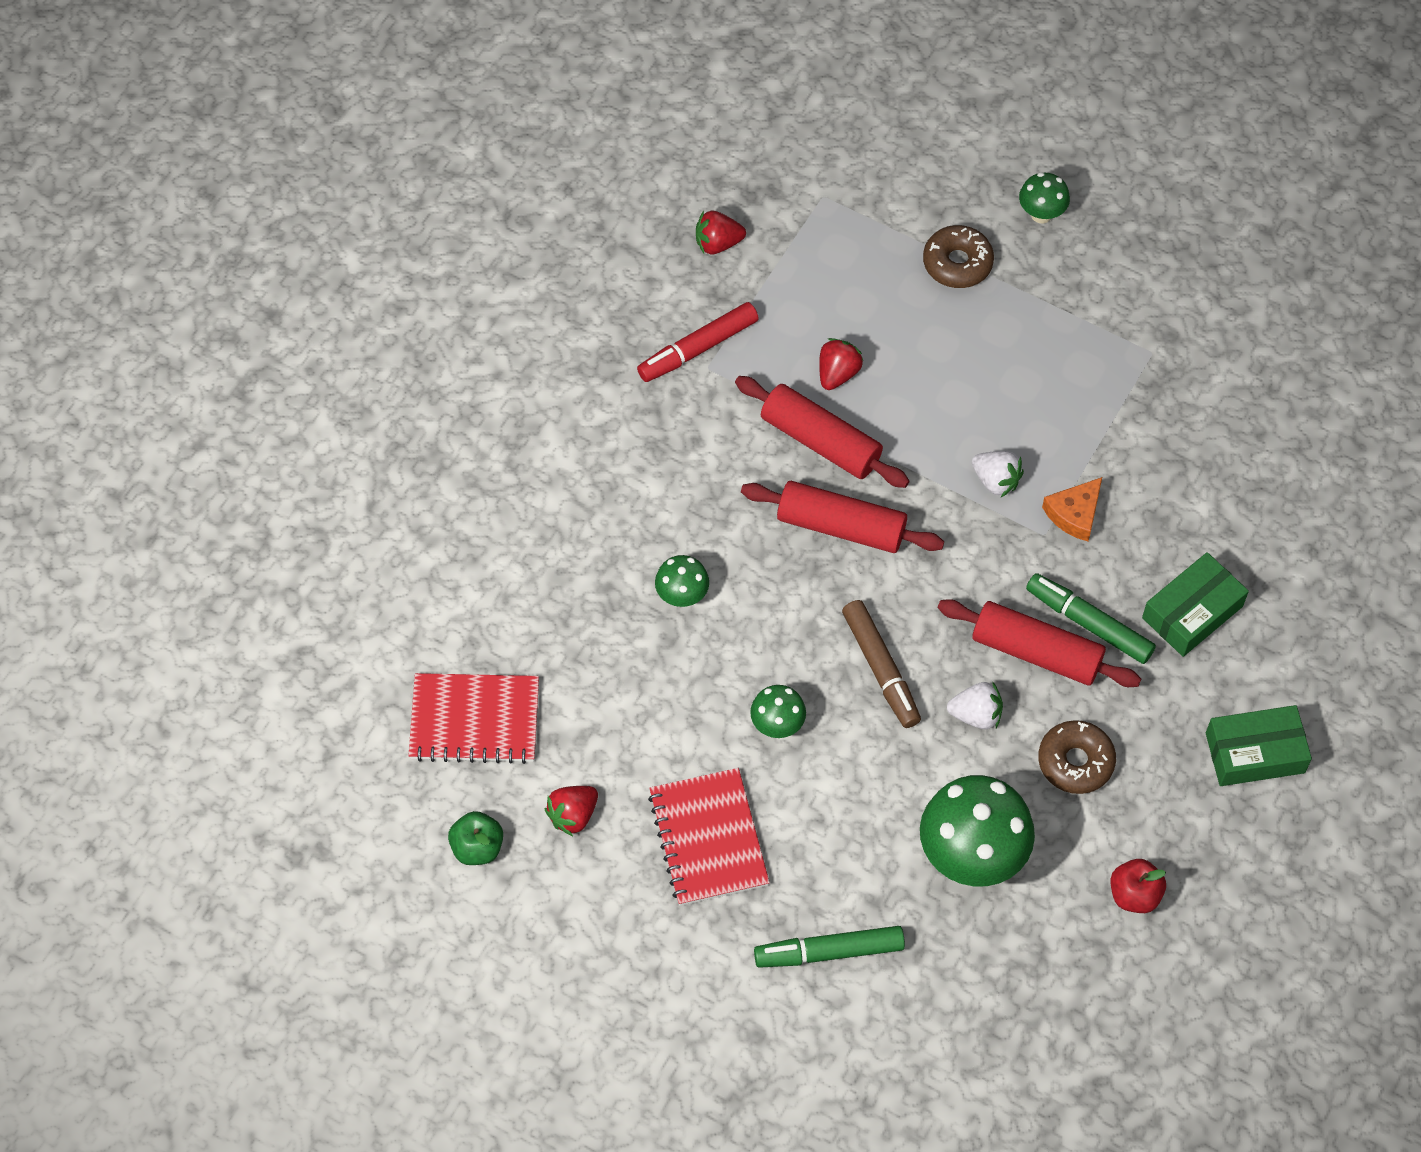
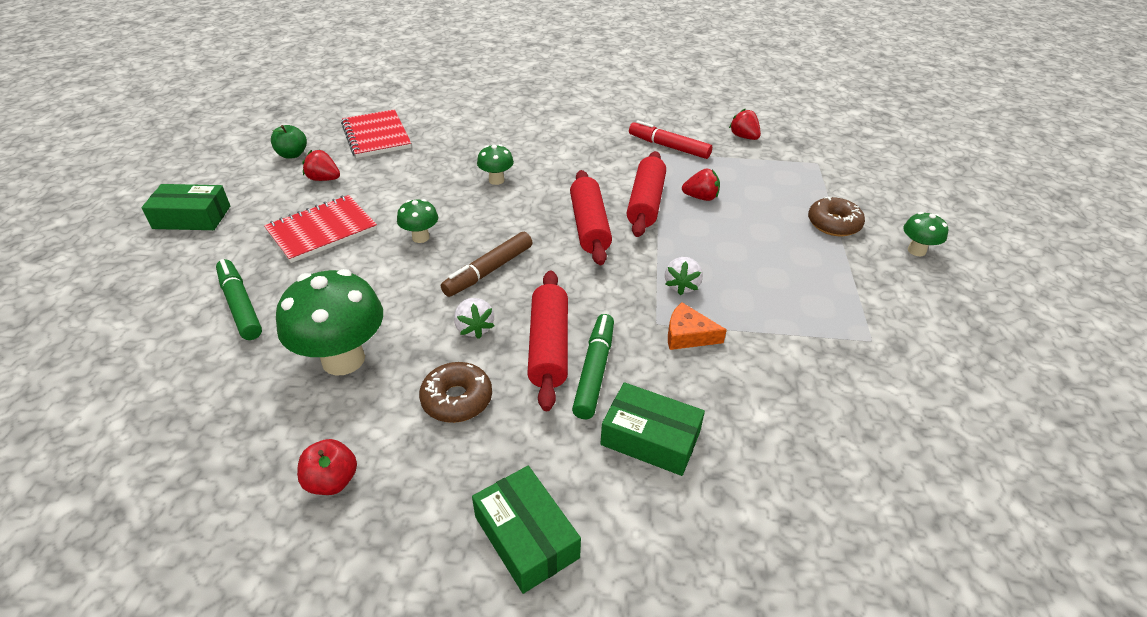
camera: 65 degrees right, 20 degrees down
none -> green box [141,184,230,230]

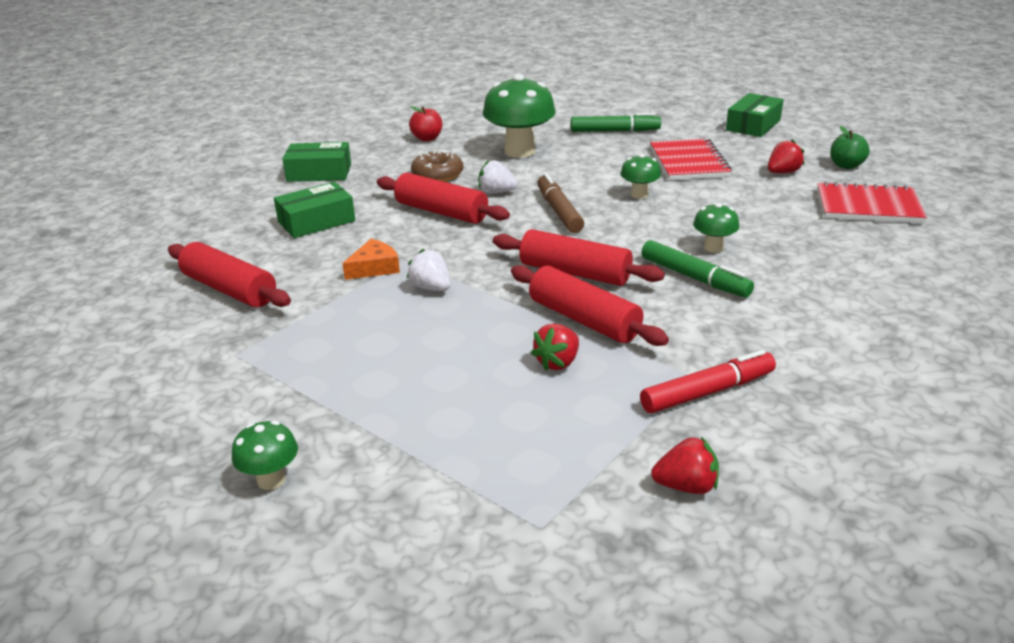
camera: 125 degrees right, 10 degrees down
green marker [572,314,614,419] -> green marker moved to [641,240,754,298]
brown donut [808,197,865,236] -> none
none -> red rolling pin [168,242,291,307]

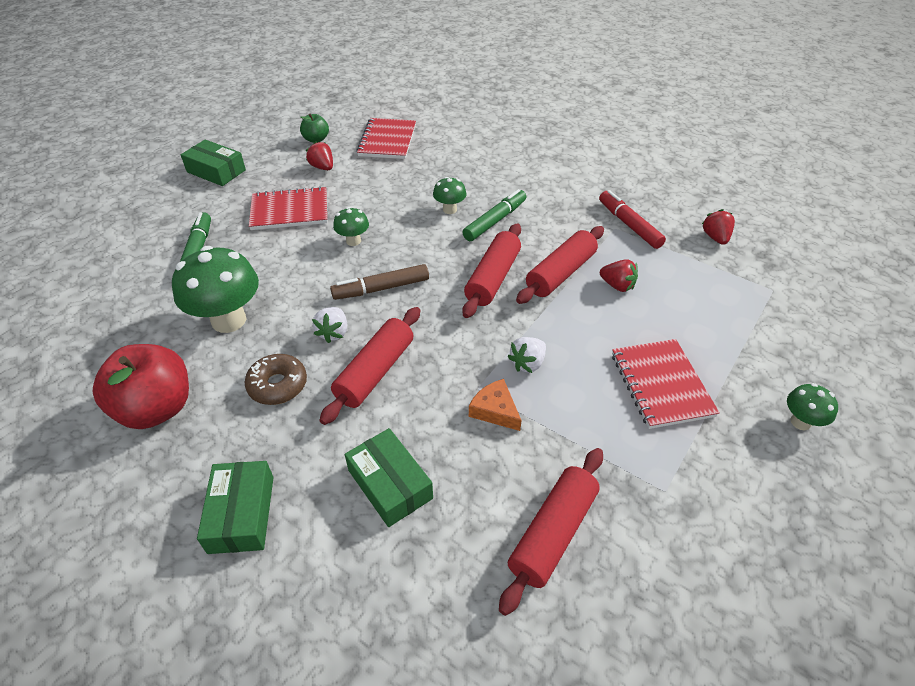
camera: 95 degrees left, 15 degrees up
red apple [409,106,442,141] -> red apple [93,344,189,429], size x1.96
none -> red notebook [612,339,720,429]

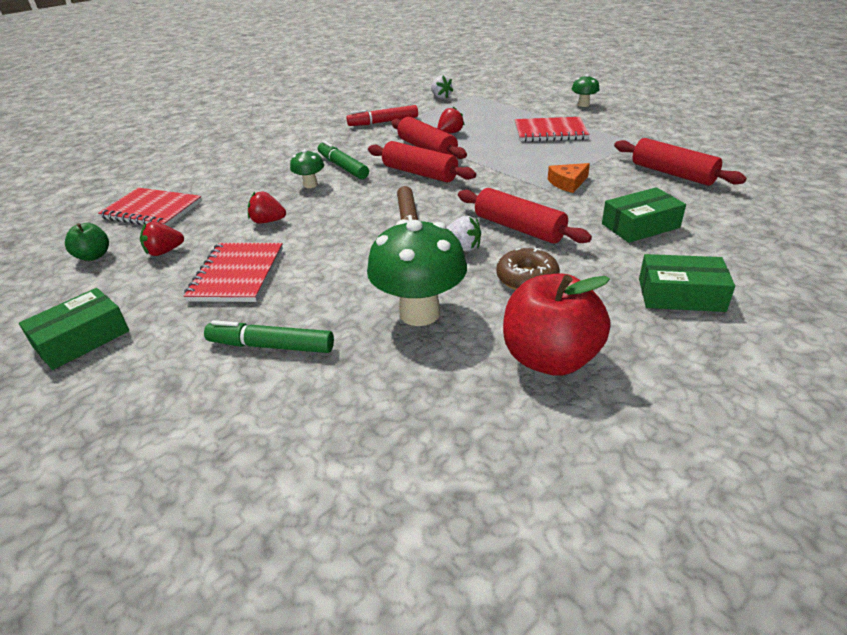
camera: 75 degrees left, 10 degrees down
green mushroom [333,207,369,246] -> none
white strawberry [507,337,546,373] -> white strawberry moved to [431,75,453,99]
red strawberry [702,209,735,245] -> red strawberry moved to [248,192,286,224]

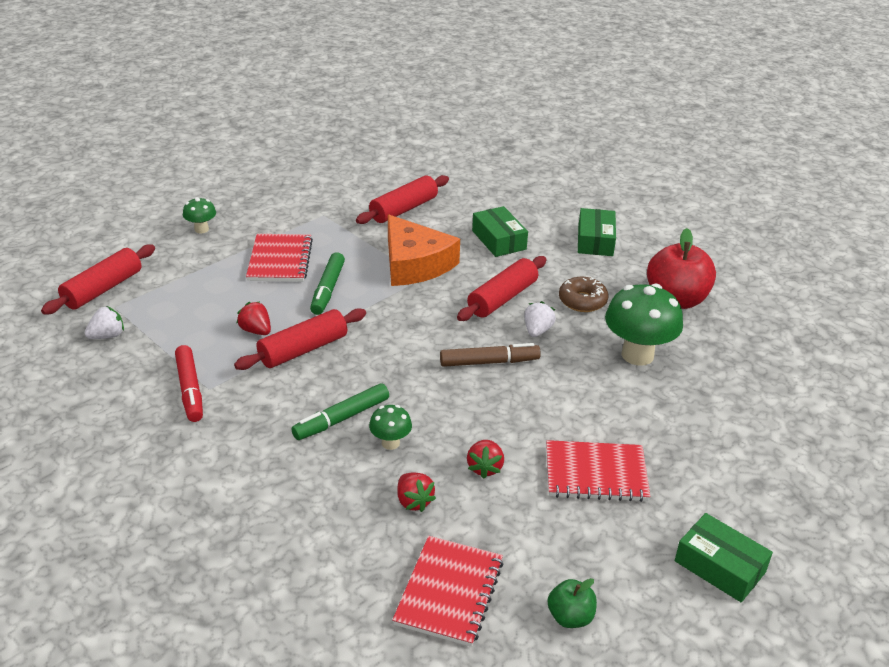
camera: 95 degrees left, 0 degrees up
red strawberry [140,222,184,256] -> red strawberry moved to [397,472,436,512]
green marker [204,320,334,353] -> green marker moved to [310,252,345,315]
red rolling pin [368,141,476,182] -> red rolling pin moved to [41,245,155,315]
orange cheese [548,163,590,193] -> orange cheese [388,214,460,286], size x2.11

